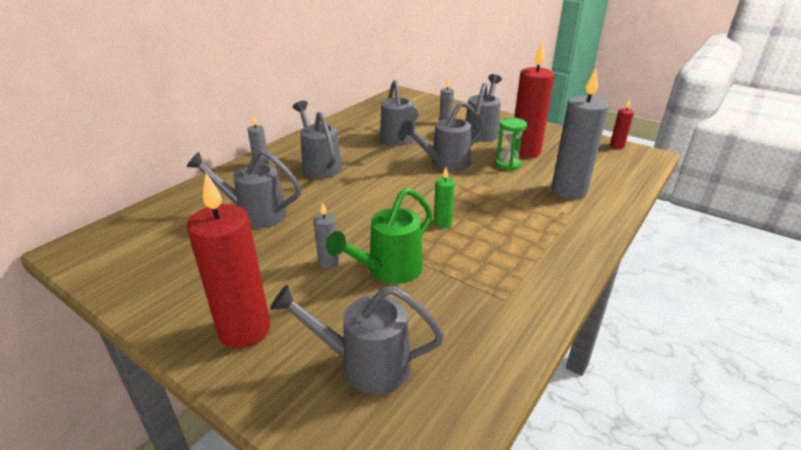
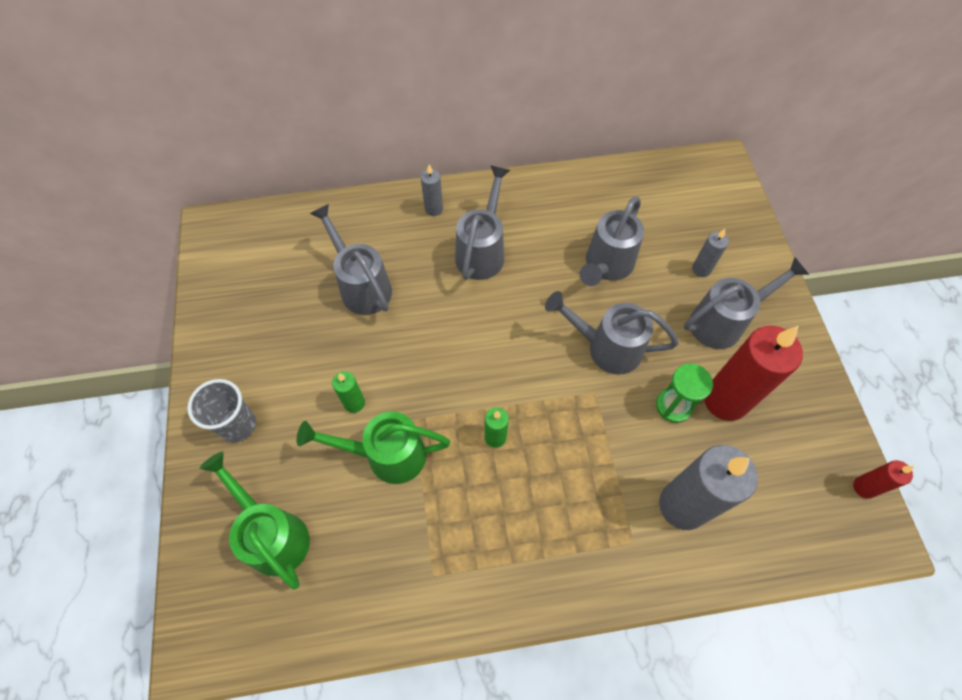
camera: 45 degrees right, 30 degrees up
red candle [186,173,270,348] -> grey cup [187,379,256,443]
grey watering can [270,285,444,394] -> green watering can [200,452,310,590]
grey candle [313,202,339,269] -> green candle [332,371,365,413]

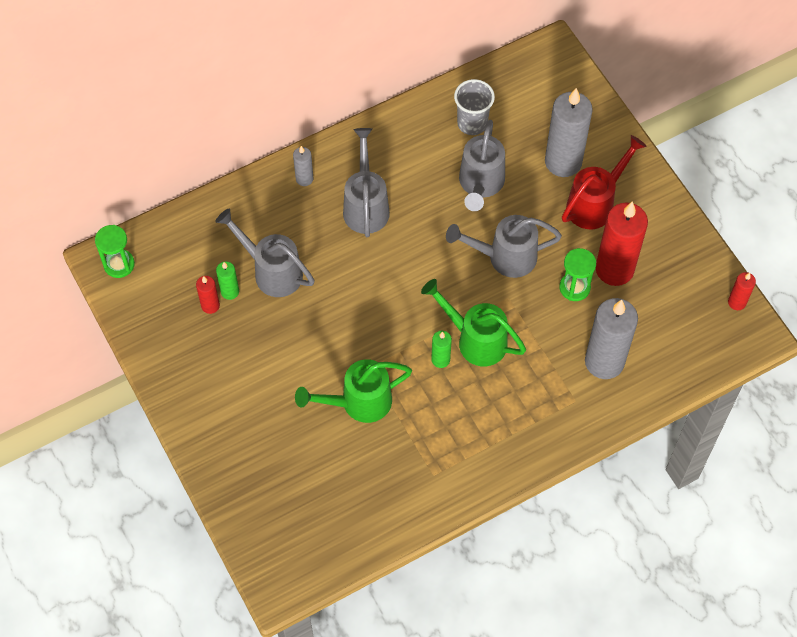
camera: 20 degrees left, 0 degrees up
grey cup [187,379,256,443] -> grey cup moved to [454,79,495,135]
green watering can [200,452,310,590] -> green watering can moved to [421,279,526,366]
green candle [332,371,365,413] -> green candle moved to [216,261,239,300]
grey watering can [684,257,809,349] -> red watering can [562,135,646,229]
grey candle [692,229,729,277] -> grey candle [545,88,593,177], size x2.12
none -> green hourglass [95,225,135,278]
none -> red candle [196,276,220,314]

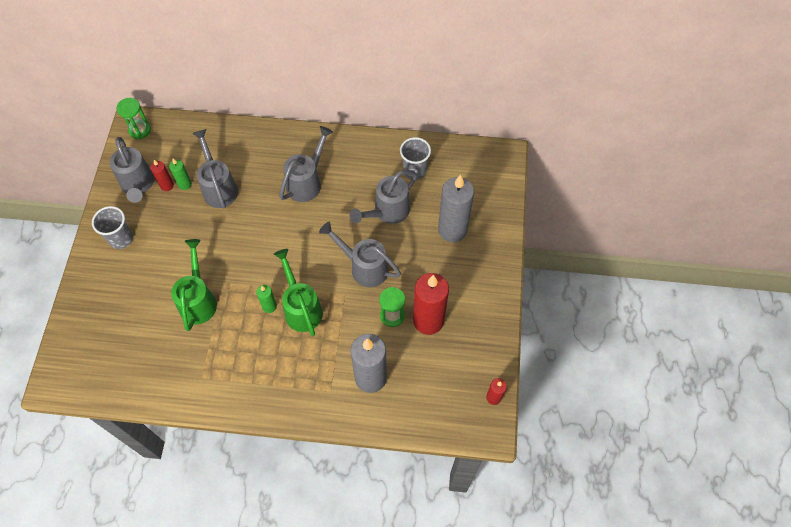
camera: 35 degrees right, 0 degrees up
grey candle [293,146,314,186] -> none
green watering can [295,359,412,423] -> green watering can turned 75 degrees clockwise [171,239,217,331]
red watering can [562,135,646,229] -> none
none -> grey cup [92,206,133,249]
none -> grey watering can [110,137,154,203]

